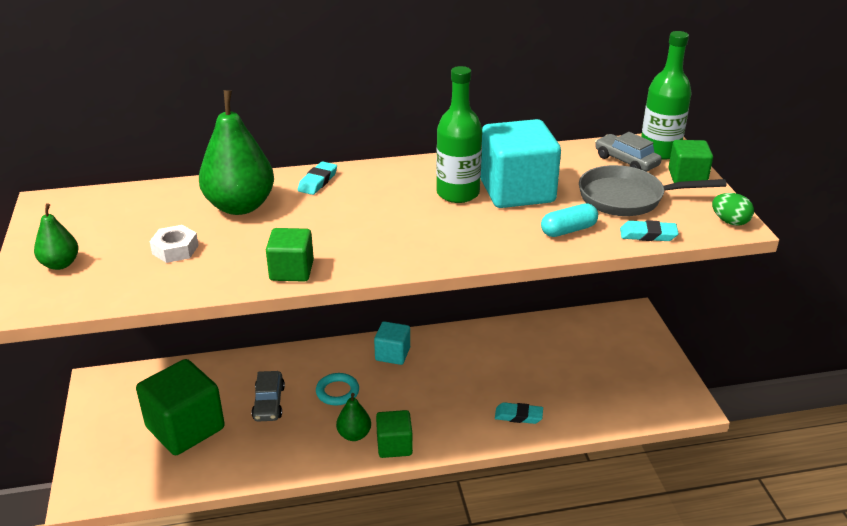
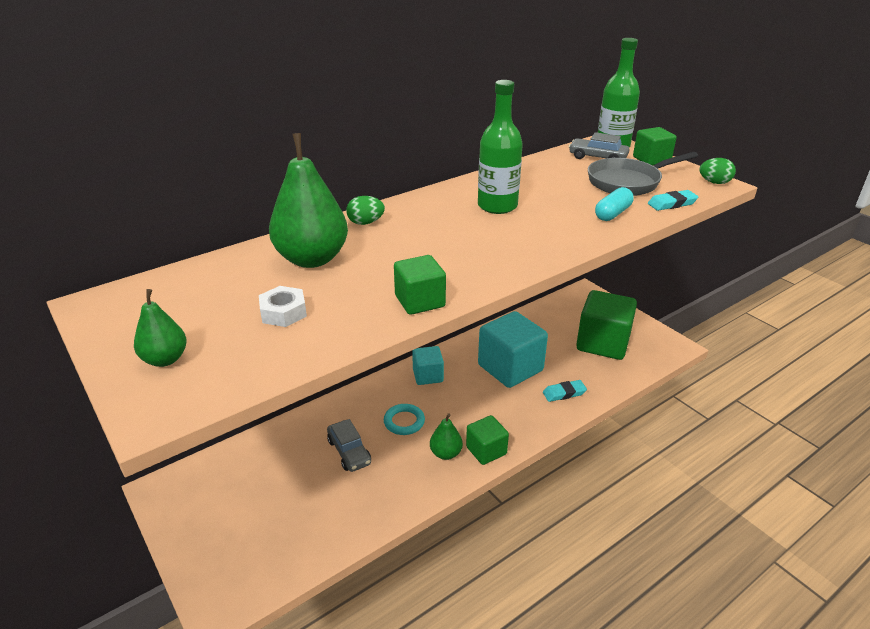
camera: 25 degrees left, 0 degrees up
green cube [136,359,225,455] -> green cube moved to [576,290,637,360]
turquoise eraser [298,161,337,195] -> green egg [346,196,385,225]
turquoise cube [480,119,561,208] -> turquoise cube moved to [478,311,548,388]

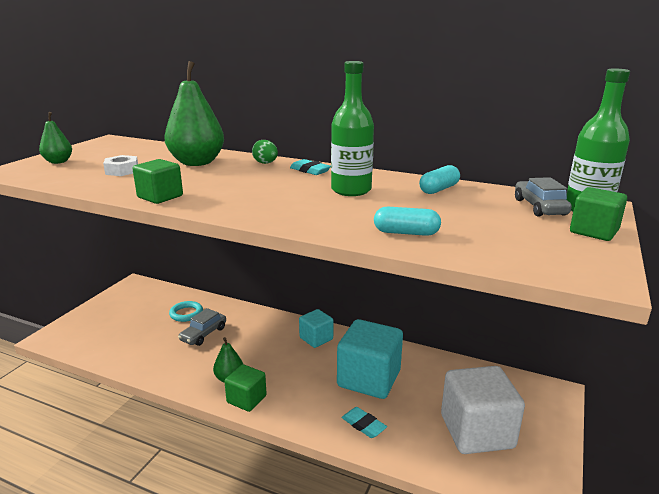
camera: 60 degrees right, 10 degrees down
turquoise ring [384,404,425,435] -> turquoise ring moved to [169,301,203,322]
green cube [576,290,637,360] -> white cube [441,366,525,454]
grey pan [588,152,698,196] -> none
turquoise eraser [648,190,698,211] -> turquoise eraser moved to [290,159,331,175]
green egg [699,158,736,184] -> none
none -> turquoise capsule [419,165,460,194]

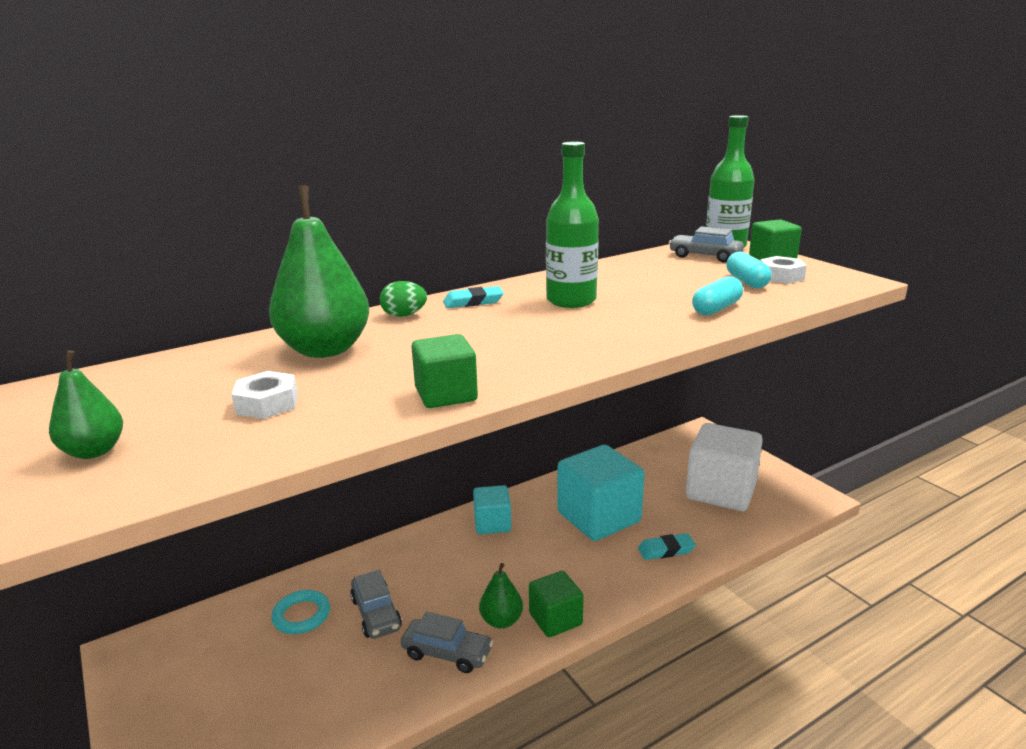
camera: 55 degrees left, 0 degrees up
turquoise capsule [419,165,460,194] -> turquoise capsule moved to [726,252,771,288]
none -> grey car [401,612,493,673]
none -> white nut [760,256,807,284]

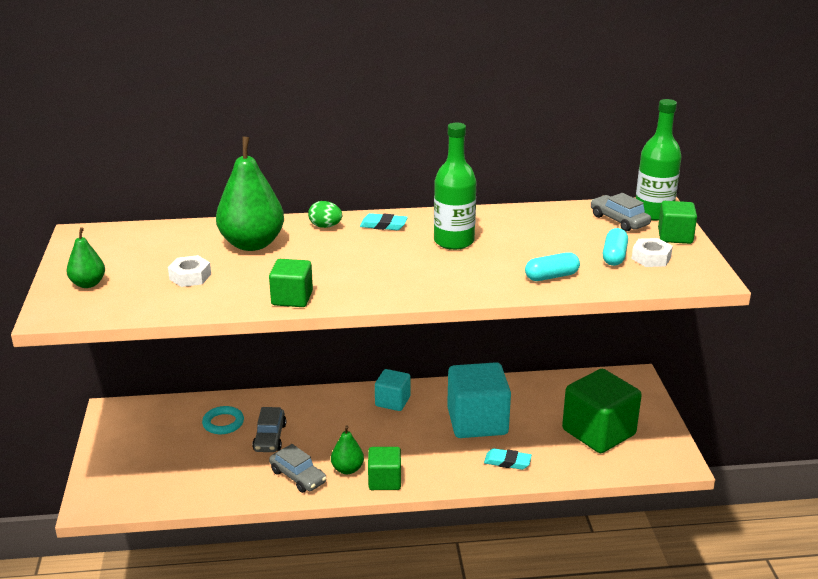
camera: 25 degrees right, 5 degrees up
white cube [686,423,763,511] -> green cube [562,369,642,453]

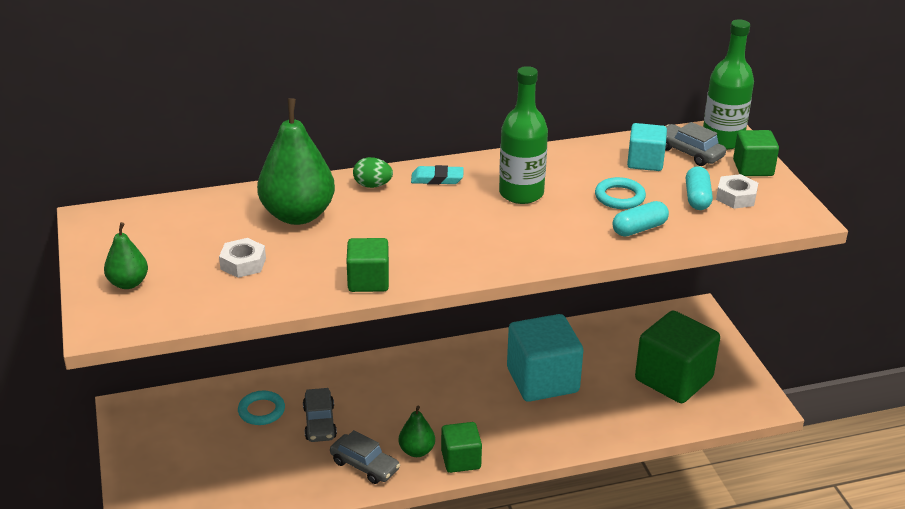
camera: 10 degrees left, 5 degrees up
turquoise cube [375,369,410,411] -> turquoise cube moved to [627,123,667,171]
turquoise eraser [484,448,532,470] -> none
none -> turquoise ring [595,177,646,209]

